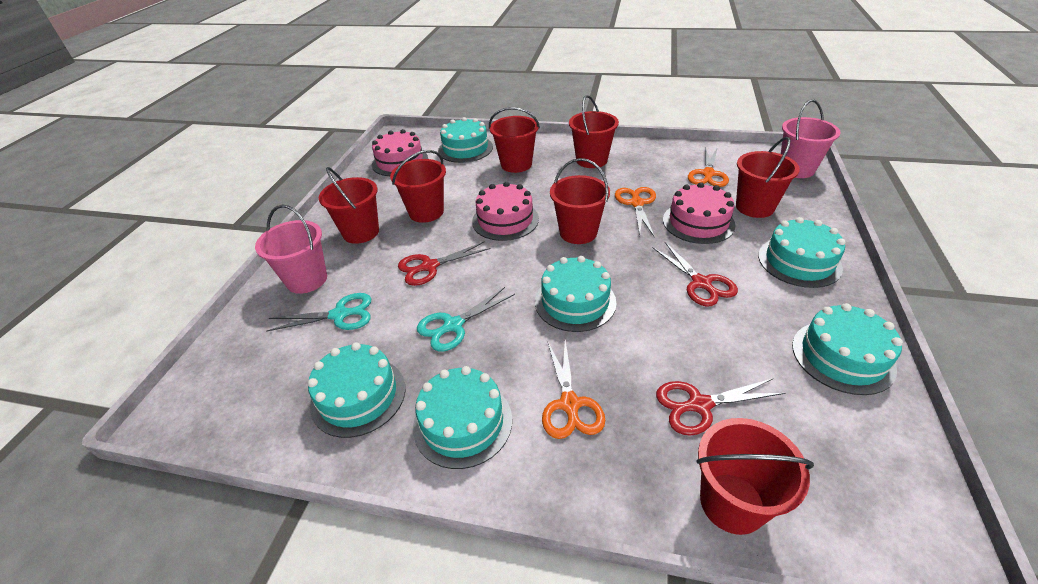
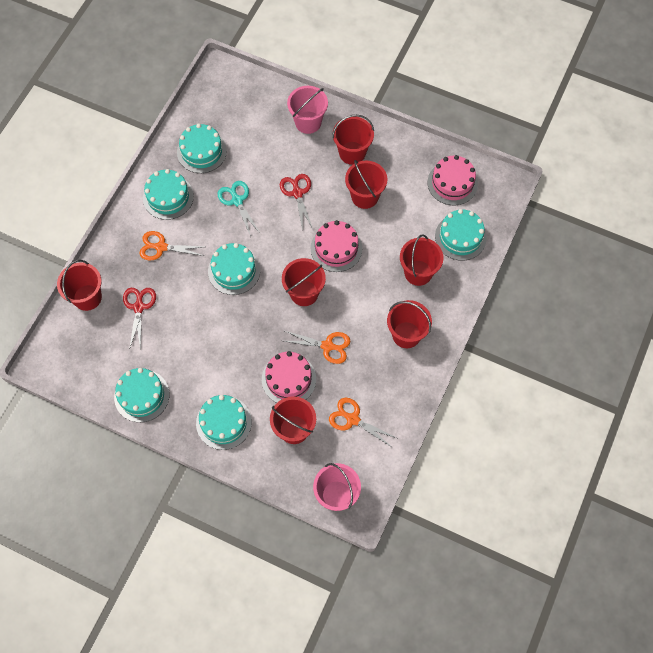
camera: 100 degrees right, 25 degrees up
turquoise scissors [266,293,372,332] -> none
red scissors [653,242,738,307] -> none

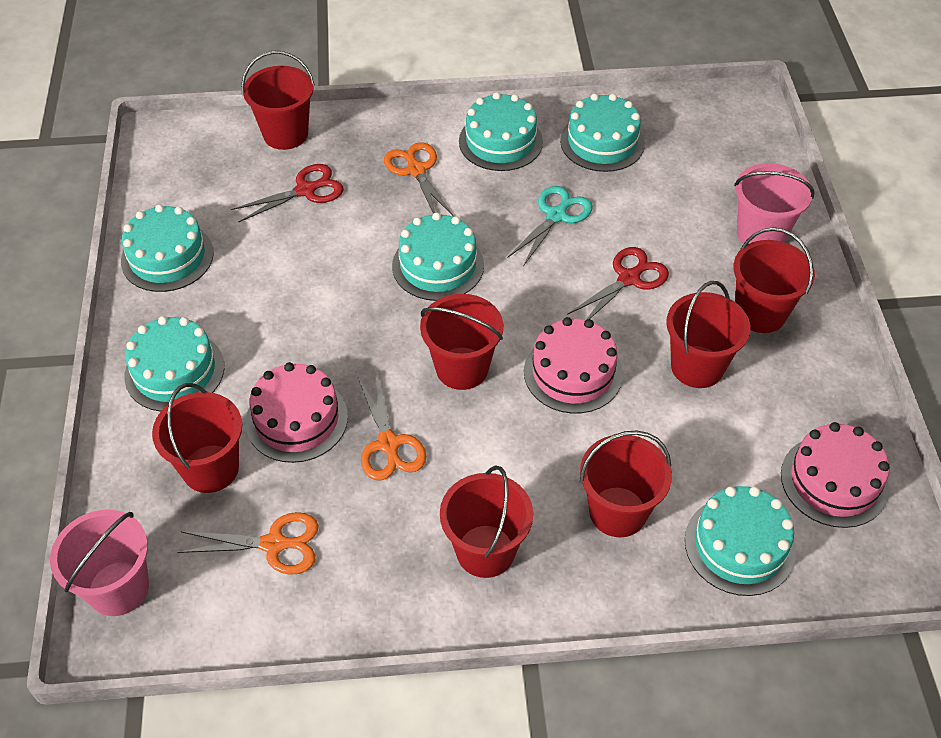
camera: 60 degrees right, 15 degrees down
orange scissors [329,398,397,448] -> orange scissors turned 90 degrees clockwise [177,512,319,575]

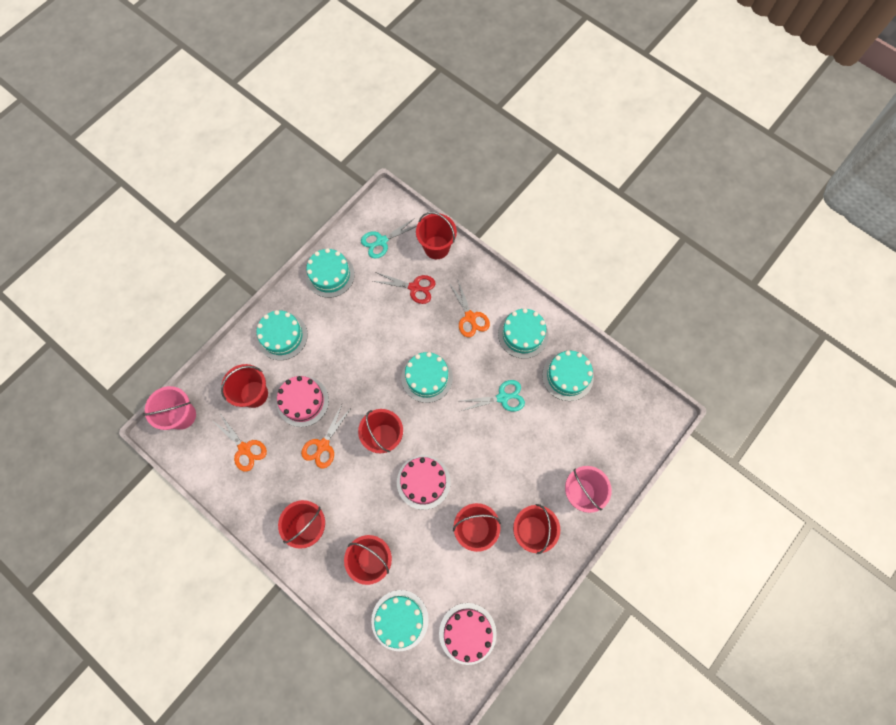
camera: 45 degrees right, 20 degrees up
orange scissors [384,142,454,217] -> orange scissors turned 135 degrees clockwise [449,280,490,337]
red scissors [567,247,669,320] -> none
none -> turquoise scissors [361,218,417,259]

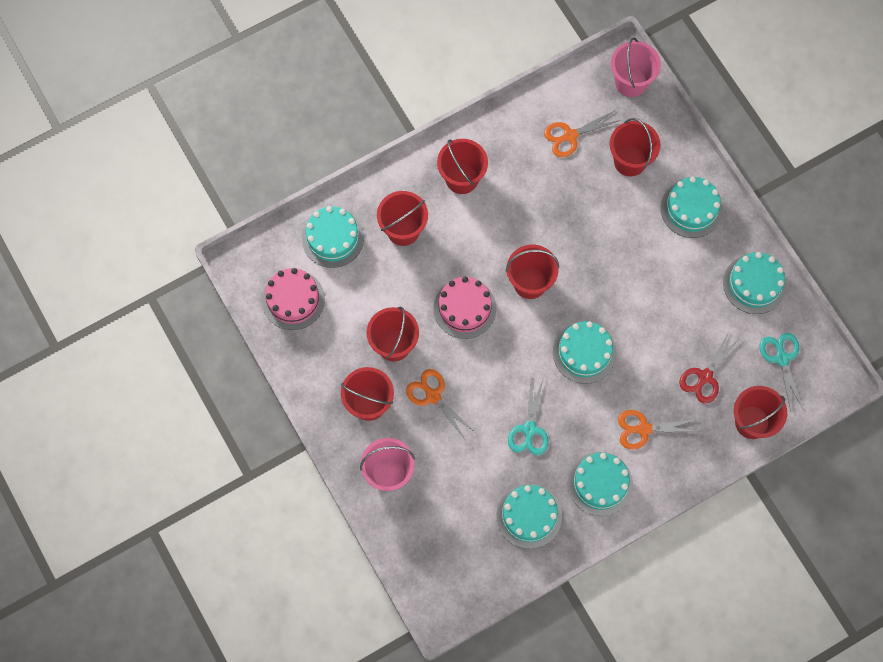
camera: 110 degrees right, 0 degrees up
pink cake [277,376,329,427] -> none
orange scissors [301,404,350,469] -> orange scissors moved to [406,369,475,439]

